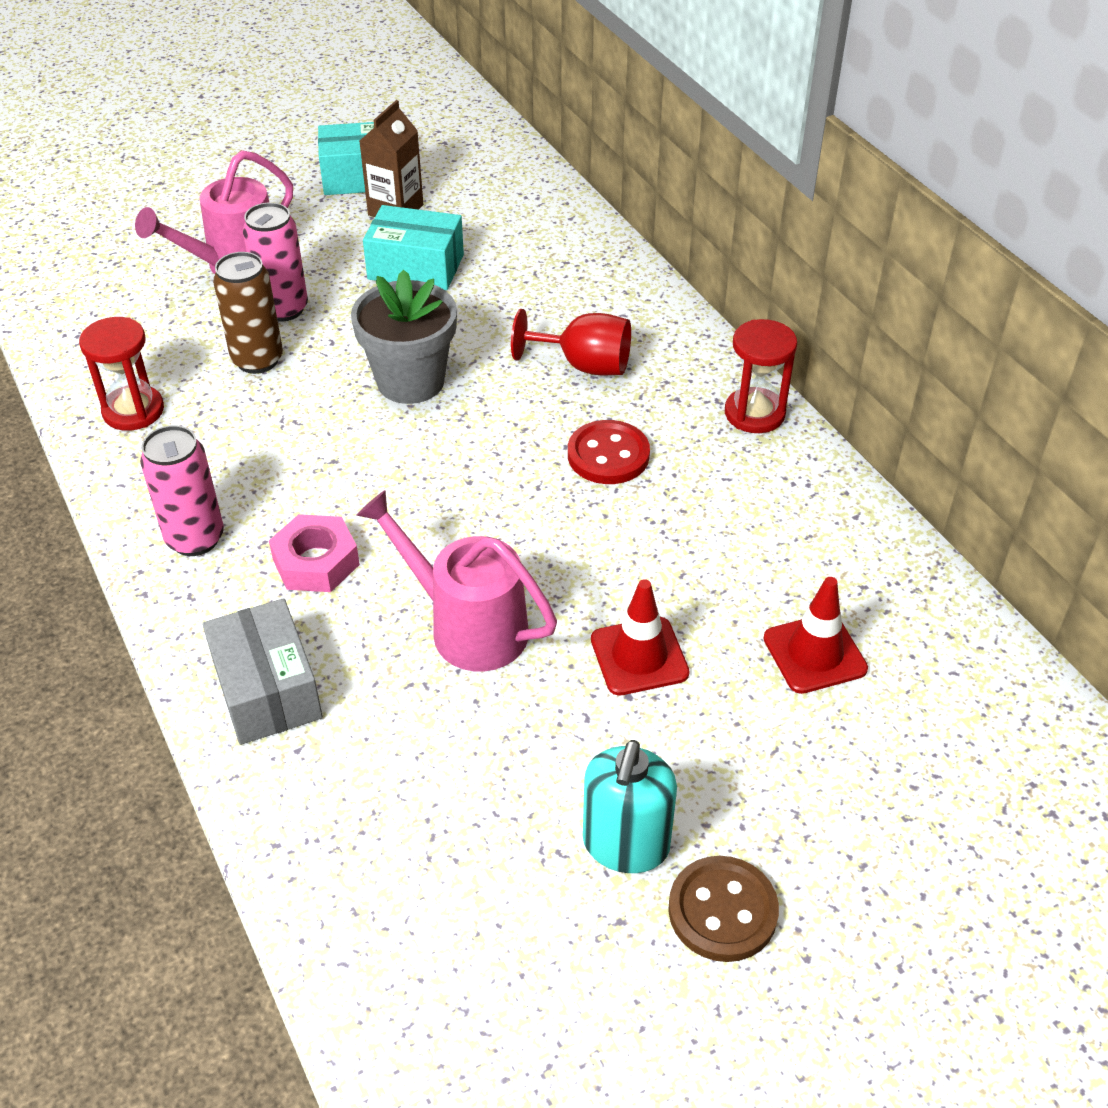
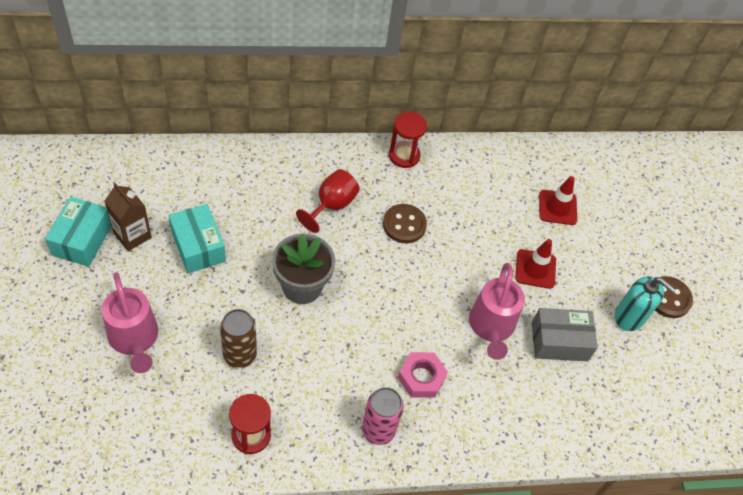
camera: 75 degrees left, 10 degrees up
grey box [202,598,323,745] -> grey box moved to [532,308,598,361]
pink can [242,203,308,322] -> none
pink watering can [356,490,557,672] -> pink watering can turned 45 degrees counterclockwise [469,263,525,360]
turquoise box [363,205,464,290] -> turquoise box turned 60 degrees counterclockwise [169,204,226,273]
red button [568,420,650,484] -> brown button [383,204,427,243]

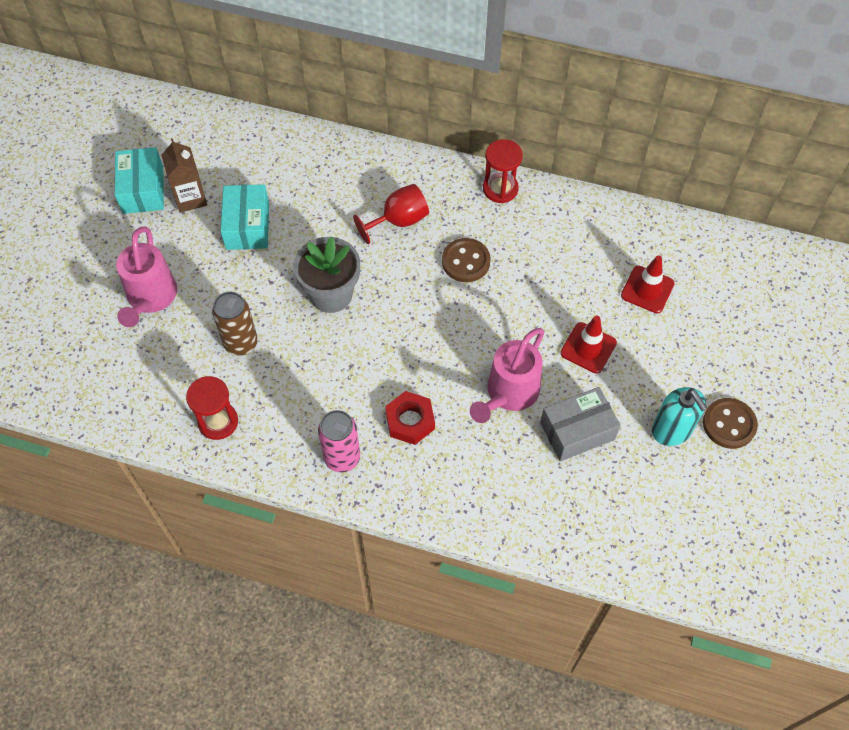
camera: 30 degrees right, 5 degrees up
turquoise box [45,197,112,267] -> turquoise box turned 45 degrees counterclockwise [115,147,164,214]
pink nut [398,352,448,398] -> red nut [385,391,435,445]
grey box [532,308,598,361] -> grey box turned 45 degrees counterclockwise [540,387,621,461]

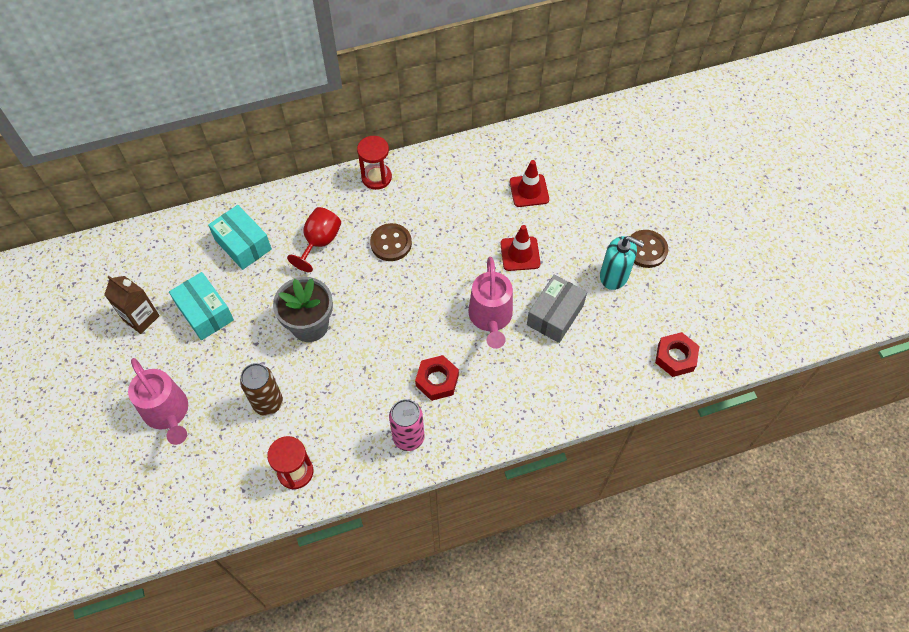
camera: 35 degrees left, 0 degrees up
turquoise box [115,147,164,214] -> turquoise box moved to [208,205,272,270]
none -> red nut [655,332,700,377]

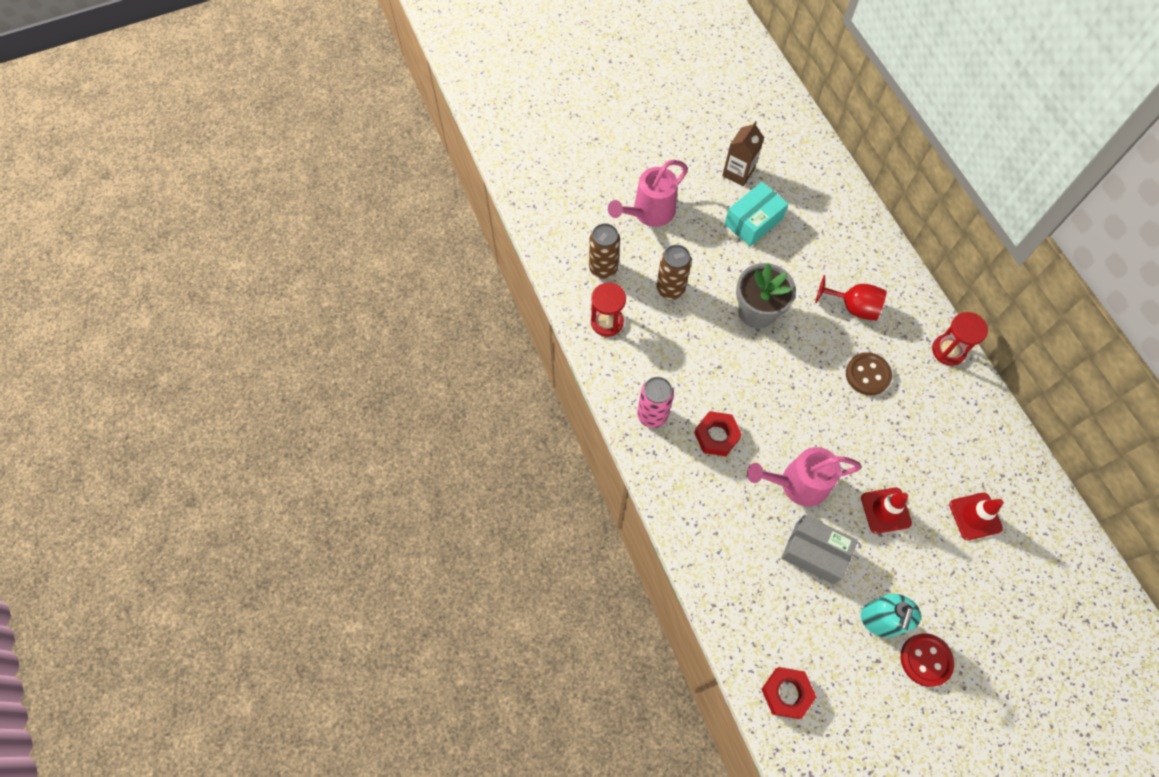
camera: 85 degrees right, 5 degrees up
turquoise box [208,205,272,270] -> none
brown button [631,230,668,268] -> red button [901,633,954,687]
none -> brown can [589,223,620,279]

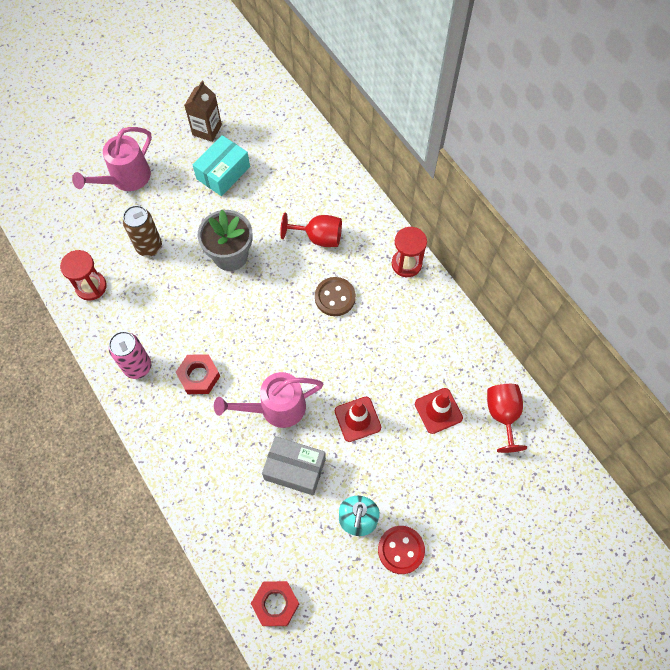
camera: 10 degrees left, 0 degrees up
brown can [589,223,620,279] -> none
none -> red goblet [487,384,527,453]

